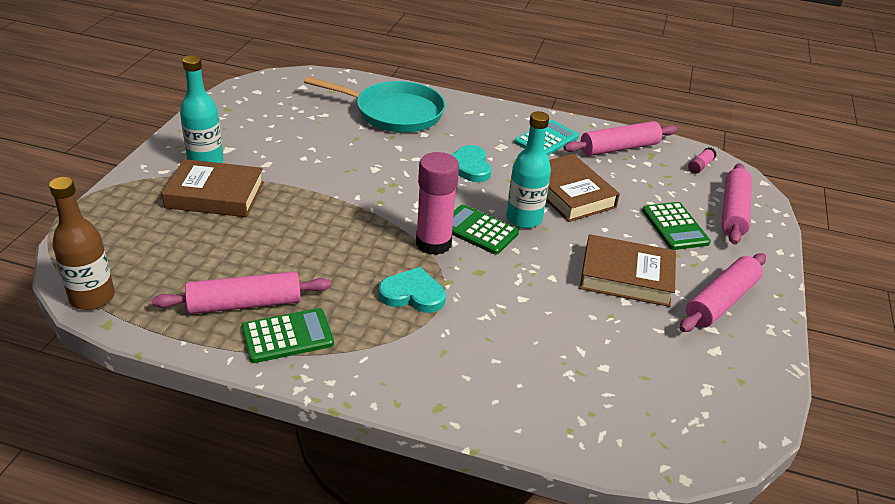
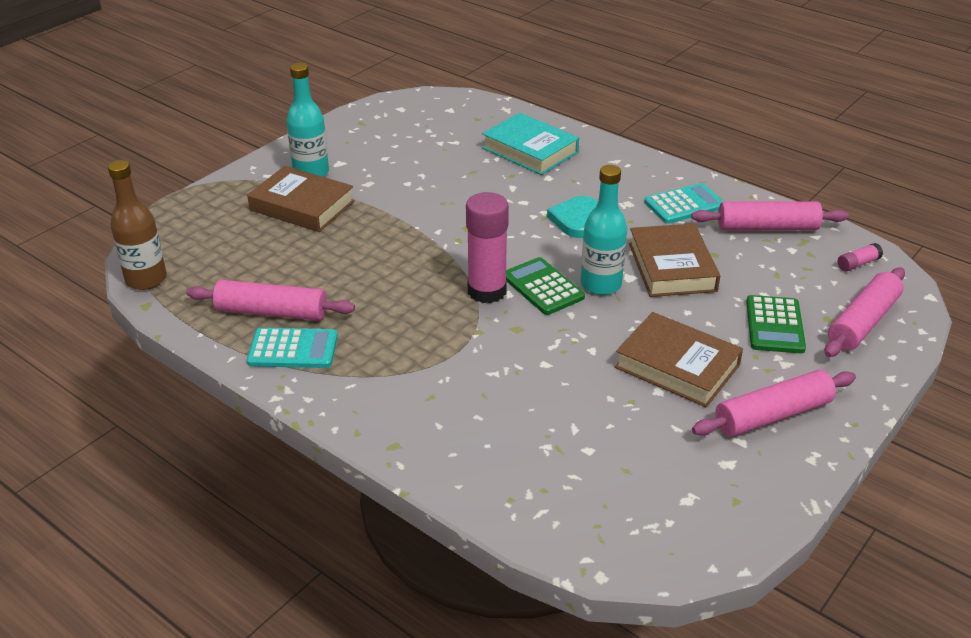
camera: 25 degrees right, 0 degrees up
green calculator [242,308,334,363] -> turquoise calculator [247,328,338,368]
turquoise pan [304,76,445,132] -> turquoise book [482,113,579,175]
turquoise heart [378,267,446,313] -> none

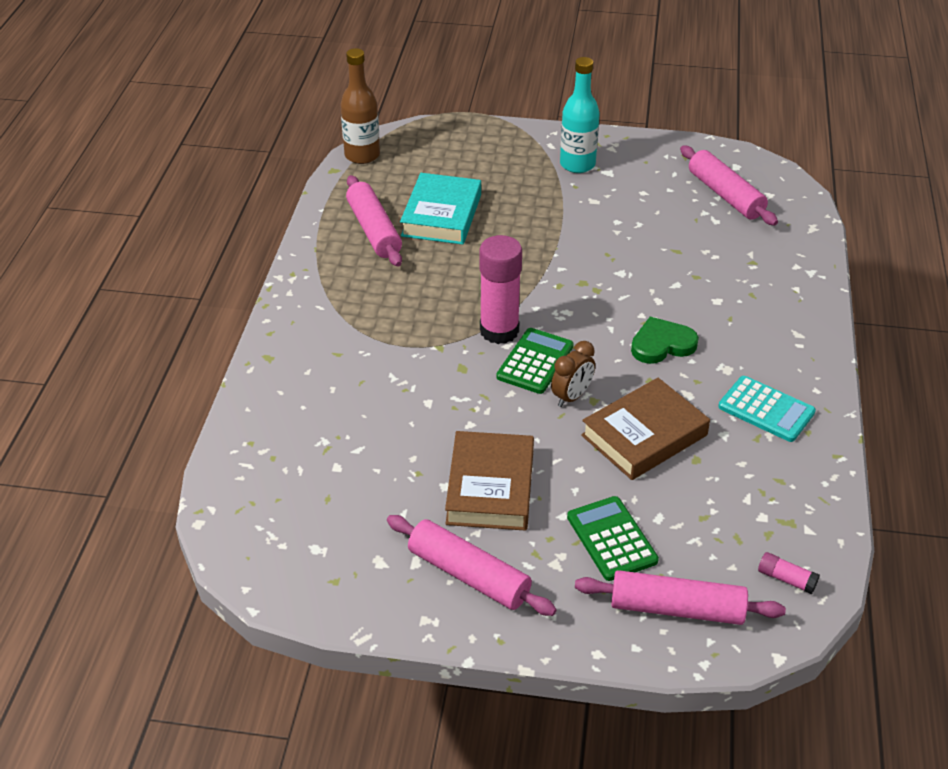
camera: 60 degrees right, 5 degrees up
brown book [247,166,355,232] -> none
turquoise calculator [247,328,338,368] -> none
turquoise book [482,113,579,175] -> turquoise book moved to [400,173,481,245]
turquoise heart [547,196,598,238] -> green heart [631,317,699,364]
turquoise bottle [581,165,627,295] -> brown clock [551,341,595,407]
pink rolling pin [691,201,849,230] -> pink rolling pin moved to [680,145,778,226]
green calculator [746,295,806,353] -> green calculator turned 90 degrees clockwise [567,496,659,581]

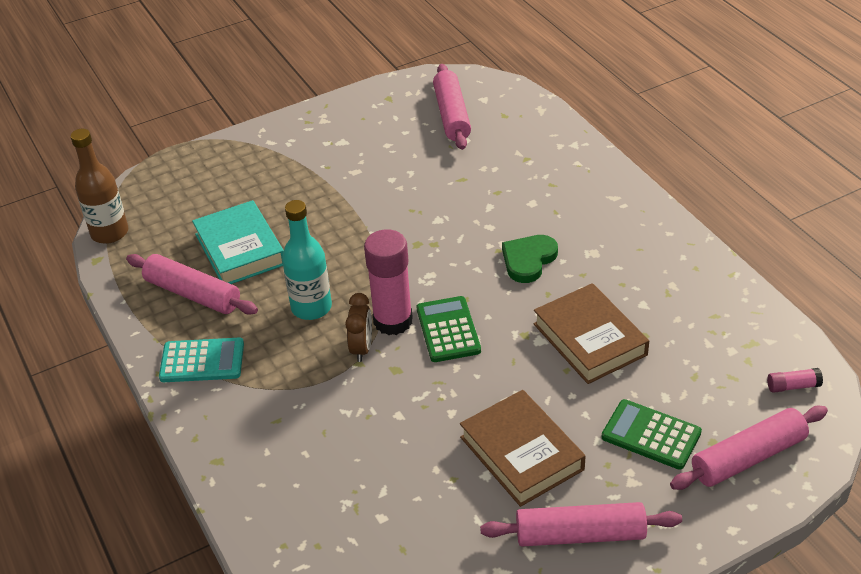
camera: 35 degrees left, 0 degrees up
brown clock [551,341,595,407] -> brown clock moved to [345,293,372,362]
turquoise bottle [560,57,600,173] -> turquoise bottle moved to [282,200,332,320]
brown book [581,378,710,480] -> brown book turned 45 degrees counterclockwise [534,283,649,384]
pink rolling pin [680,145,778,226] -> pink rolling pin turned 60 degrees clockwise [433,64,471,150]
turquoise calculator [718,376,816,442] -> turquoise calculator moved to [159,338,244,382]

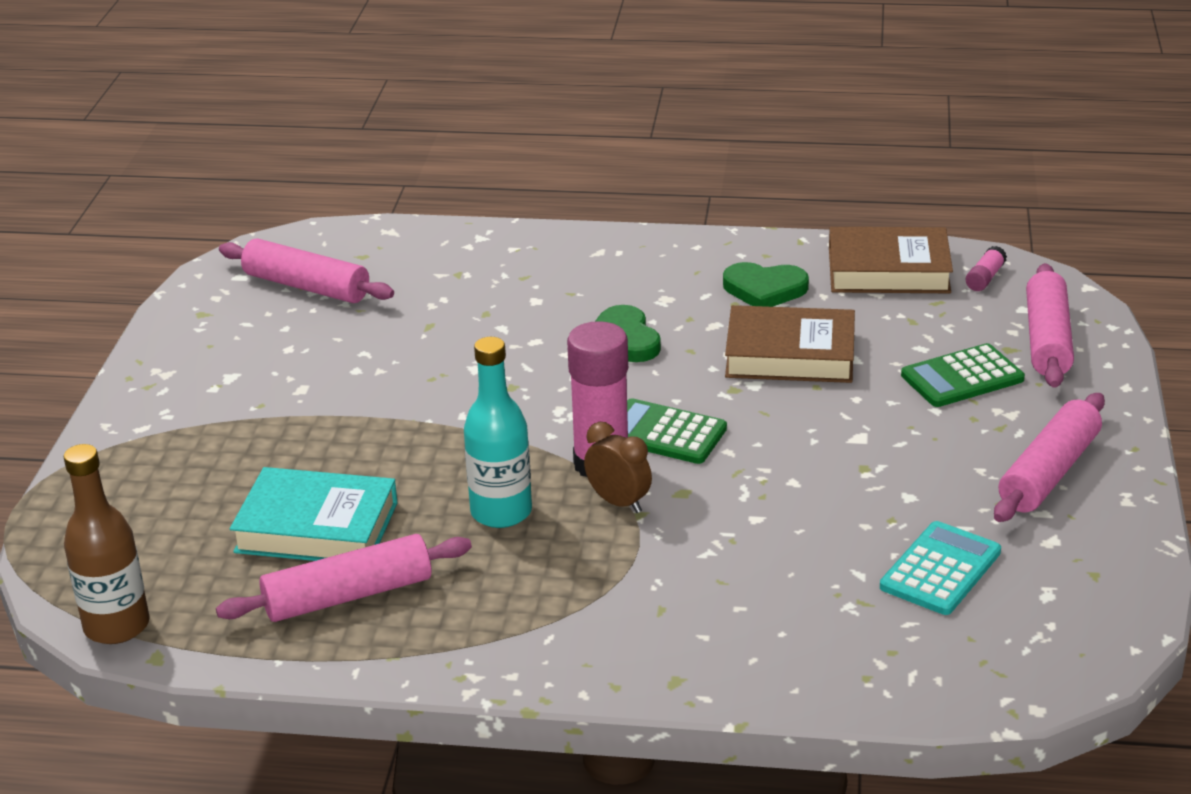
camera: 55 degrees left, 10 degrees down
turquoise calculator [159,338,244,382] -> turquoise calculator moved to [880,521,1001,615]
brown book [460,390,586,507] -> brown book moved to [829,227,953,293]
none -> green heart [723,262,809,307]

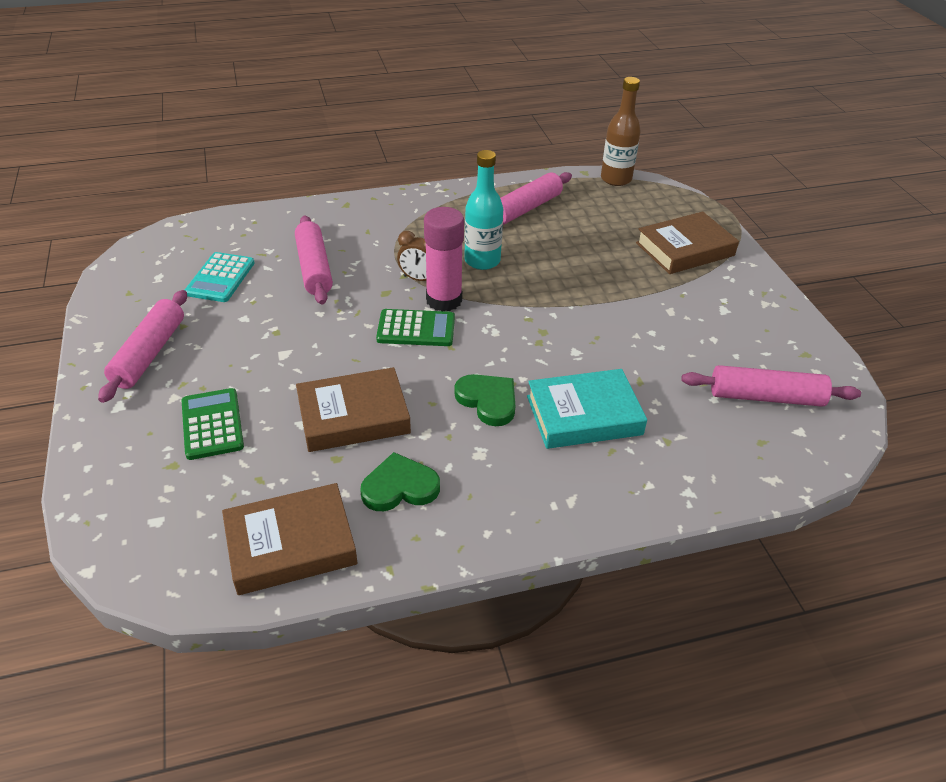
camera: 155 degrees right, 10 degrees up
turquoise book [230,467,398,561] -> turquoise book moved to [527,369,647,449]
green calculator [901,343,1025,407] -> green calculator turned 60 degrees counterclockwise [181,388,244,460]
pink glue stick [966,246,1007,291] -> none
pink rolling pin [1026,263,1074,388] -> pink rolling pin moved to [295,215,333,305]
none -> brown book [636,212,739,274]

